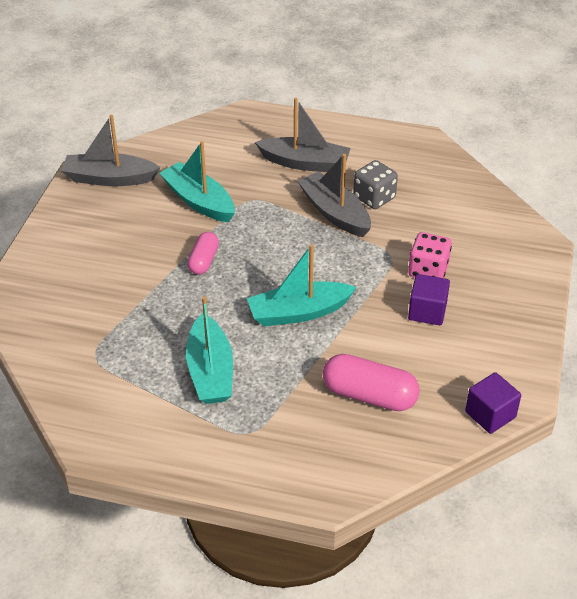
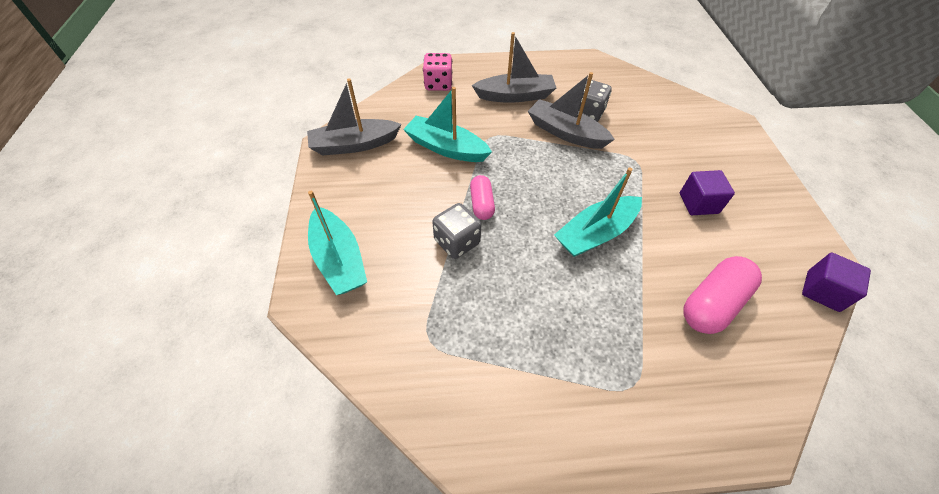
camera: 20 degrees left, 10 degrees up
turquoise boat [186,296,233,404] -> turquoise boat moved to [308,191,367,295]
pink capsule [323,354,420,411] -> pink capsule turned 45 degrees counterclockwise [683,256,762,334]
pink dice [408,232,452,278] -> pink dice moved to [423,53,452,91]
none -> grey dice [432,203,481,259]

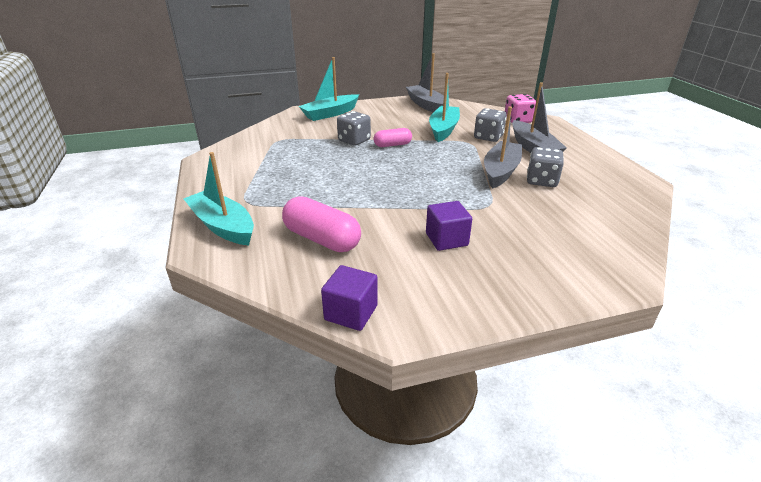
camera: 80 degrees right, 20 degrees down
turquoise boat [554,168,642,257] -> turquoise boat moved to [183,152,254,245]
none -> grey dice [474,108,507,142]

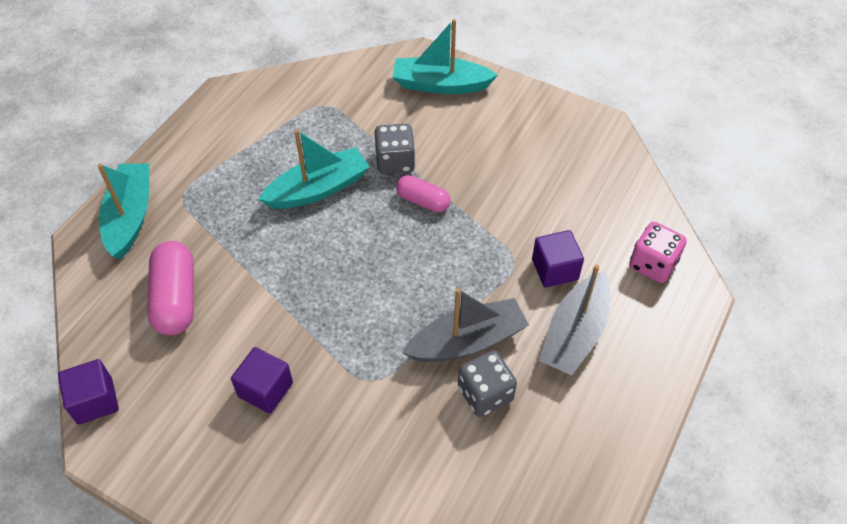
camera: 45 degrees right, 20 degrees up
grey boat [406,53,444,112] -> none
turquoise boat [429,73,460,142] -> turquoise boat moved to [258,129,370,209]
grey dice [474,108,507,142] -> purple cube [532,230,584,288]

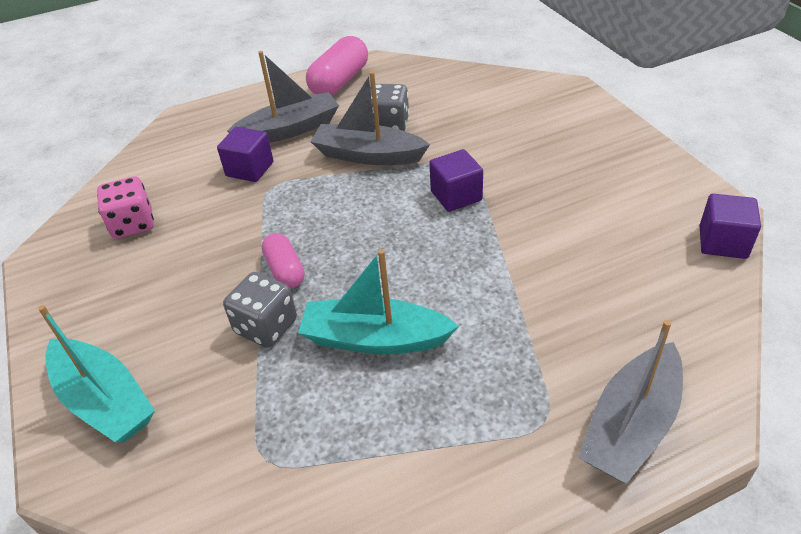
camera: 140 degrees left, 10 degrees down
turquoise boat [97,164,149,259] -> grey boat [578,320,683,484]
pink capsule [147,241,194,335] -> pink capsule moved to [306,36,368,96]
purple cube [231,347,293,414] -> purple cube moved to [429,149,483,212]
pink dice [629,222,687,283] -> pink dice moved to [97,177,154,239]

